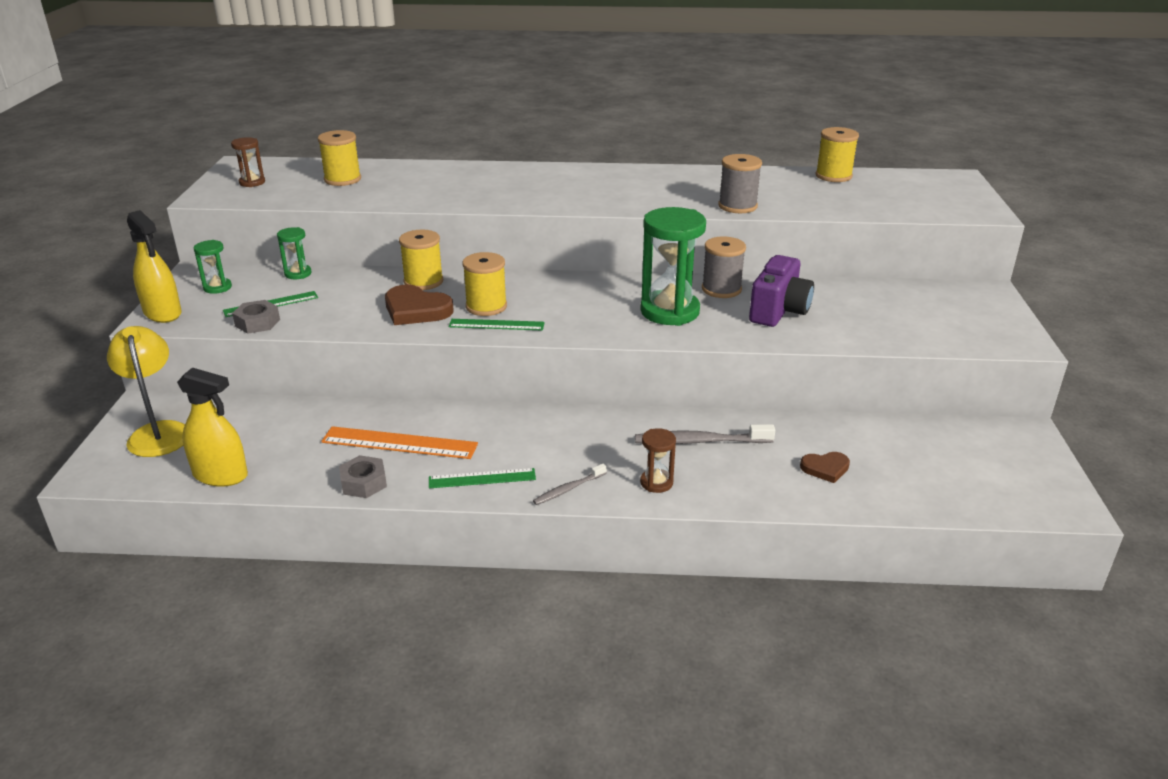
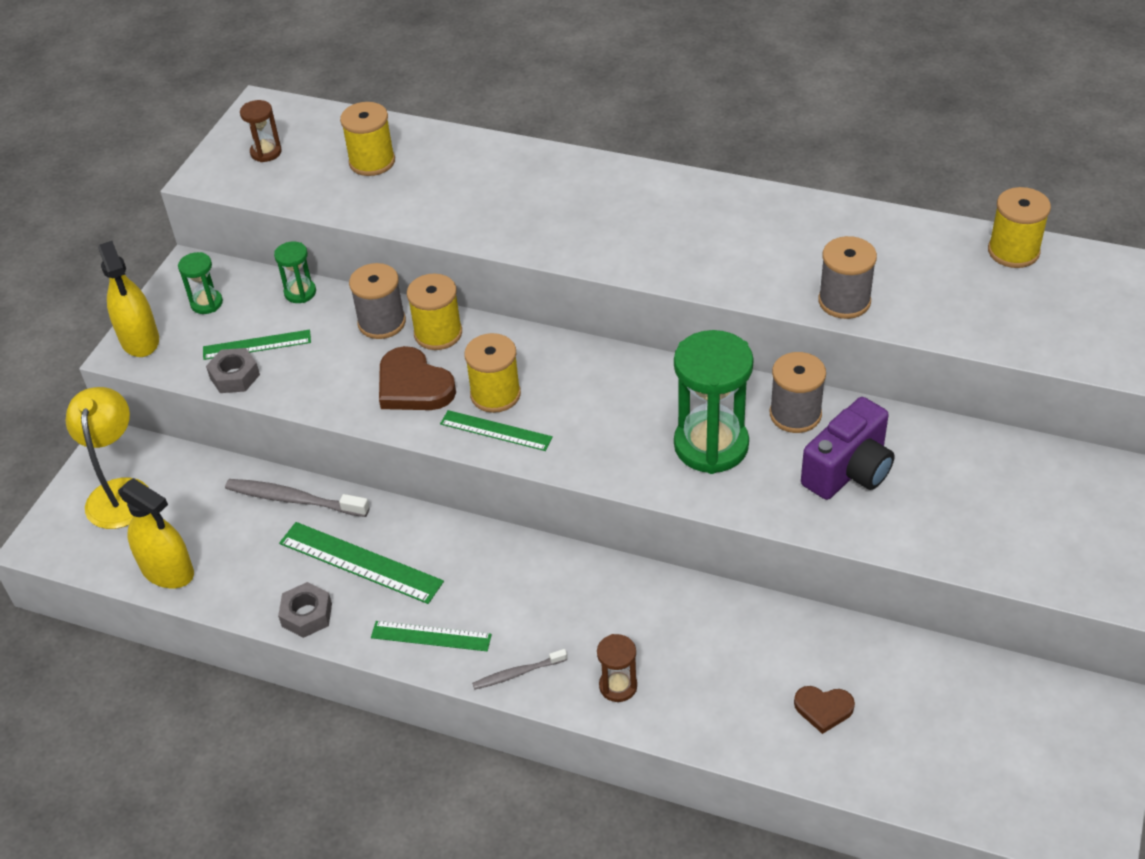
camera: 20 degrees right, 15 degrees up
orange ruler [321,426,478,459] -> green ruler [279,522,444,604]
grey toothbrush [635,424,775,444] -> grey toothbrush moved to [225,479,370,517]
none -> grey spool [349,263,406,339]

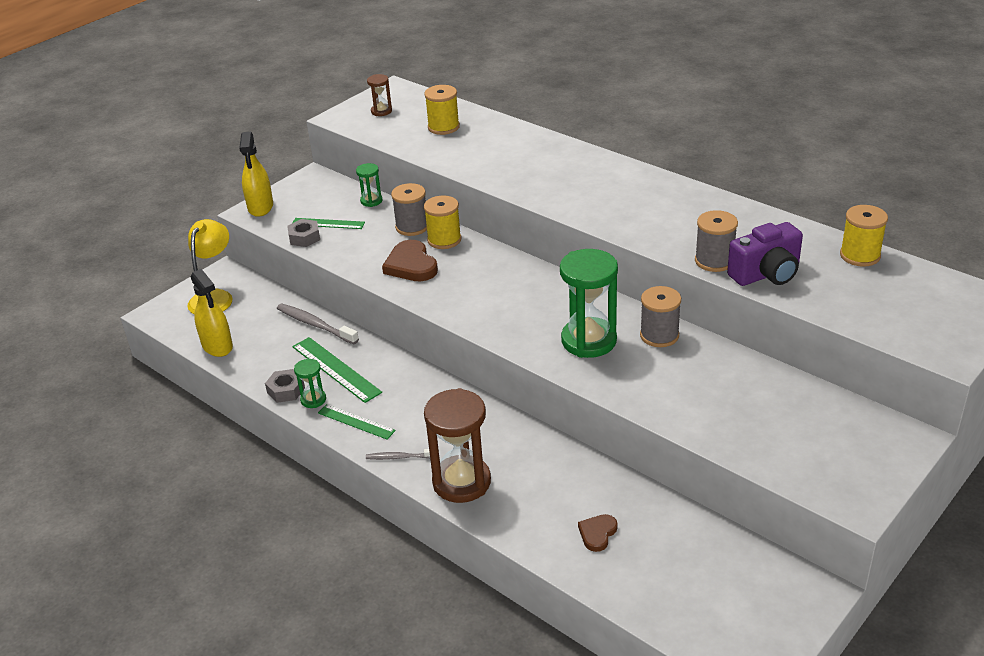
camera: 20 degrees right, 10 degrees down
green hourglass [178,252,223,314] -> green hourglass moved to [294,359,326,408]
green ruler [440,410,553,451] -> none
yellow spool [464,333,521,413] -> none
brown hourglass [597,634,637,702] -> brown hourglass [424,388,491,503], size x2.08
brown heart [794,686,855,734] -> brown heart turned 90 degrees clockwise [578,514,617,552]
purple camera [801,397,895,500] -> purple camera moved to [727,222,803,286]

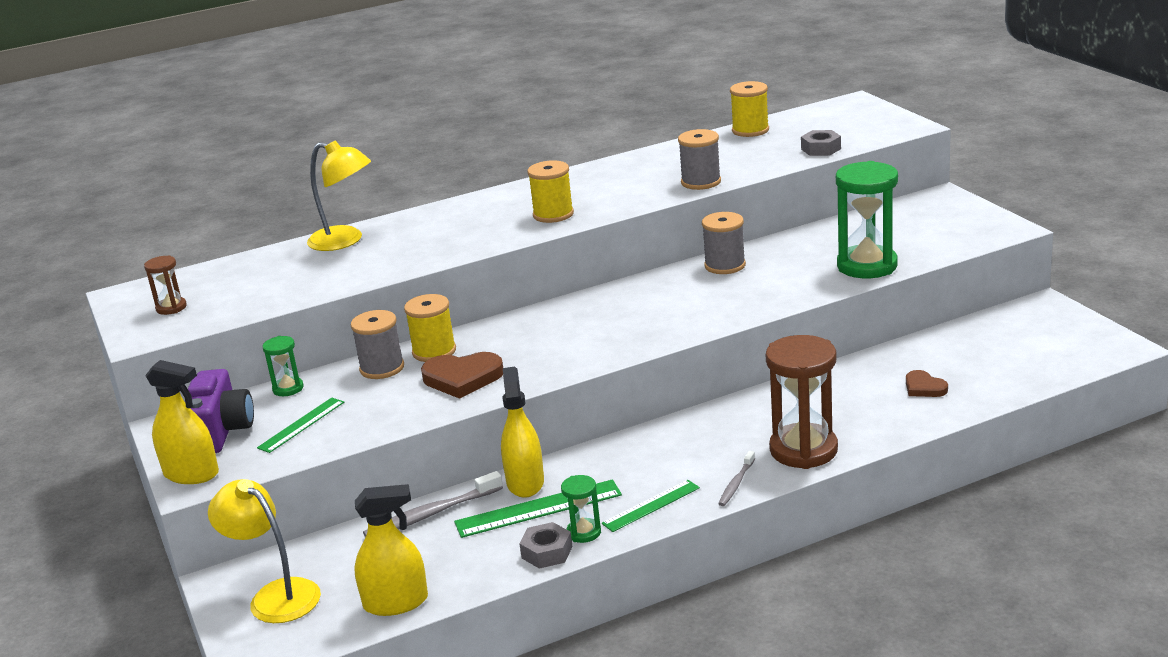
camera: 65 degrees left, 10 degrees down
grey nut [287,219,320,247] -> grey nut moved to [801,130,841,156]
yellow spool [424,85,460,135] -> yellow spool moved to [528,160,574,223]
green hourglass [560,249,618,358] -> green hourglass moved to [836,161,898,278]
purple camera [727,222,803,286] -> purple camera moved to [188,369,254,453]
none -> yellow lamp [307,140,371,251]
none -> yellow spray bottle [501,367,544,498]

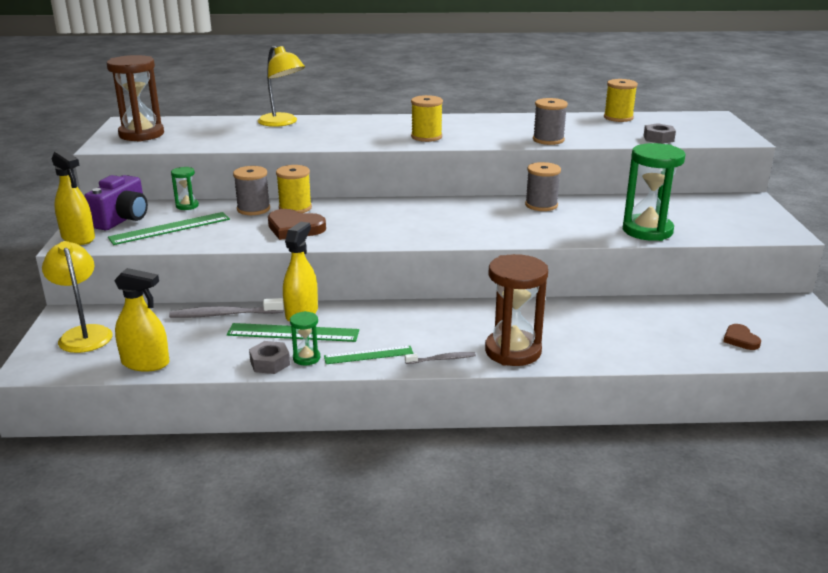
camera: 20 degrees right, 0 degrees up
brown hourglass [144,255,187,315] -> brown hourglass [107,55,164,142], size x2.08
green ruler [257,398,344,453] -> green ruler [108,212,230,245], size x1.54
grey toothbrush [718,451,755,506] -> grey toothbrush turned 150 degrees counterclockwise [405,352,476,364]
brown heart [906,370,948,397] -> brown heart moved to [723,324,761,350]

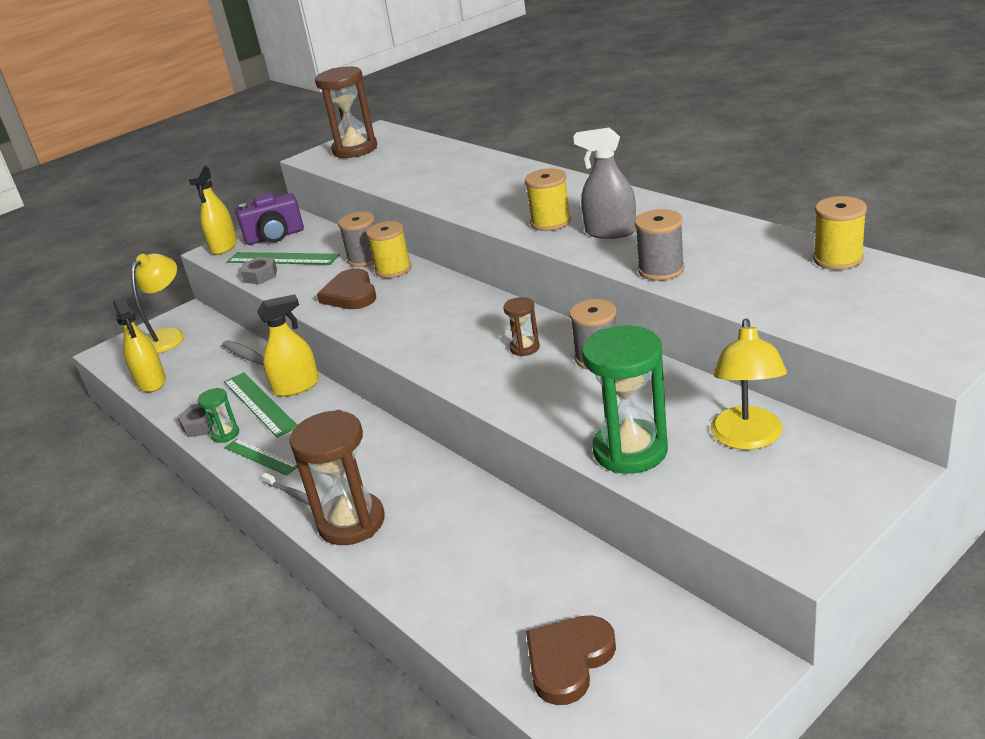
camera: 55 degrees right, 5 degrees up
green hourglass [171,167,199,210] -> none
yellow lamp [258,46,305,127] -> yellow lamp moved to [711,319,787,450]
grey nut [644,123,676,144] -> grey nut moved to [241,257,277,284]
brown heart [723,324,761,350] -> brown heart [526,615,616,705], size x1.71
none -> brown hourglass [503,297,540,356]
none -> grey spray bottle [573,127,636,239]

